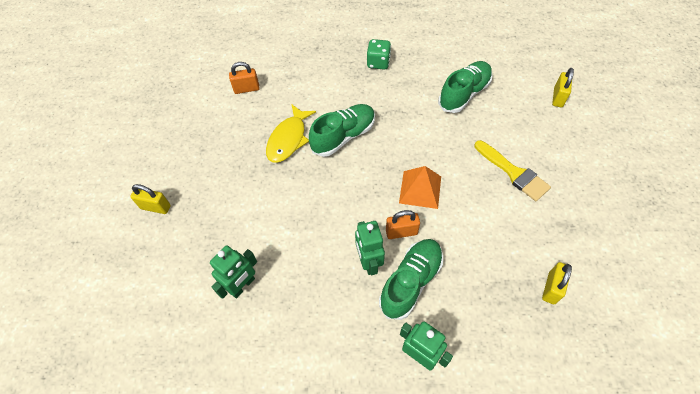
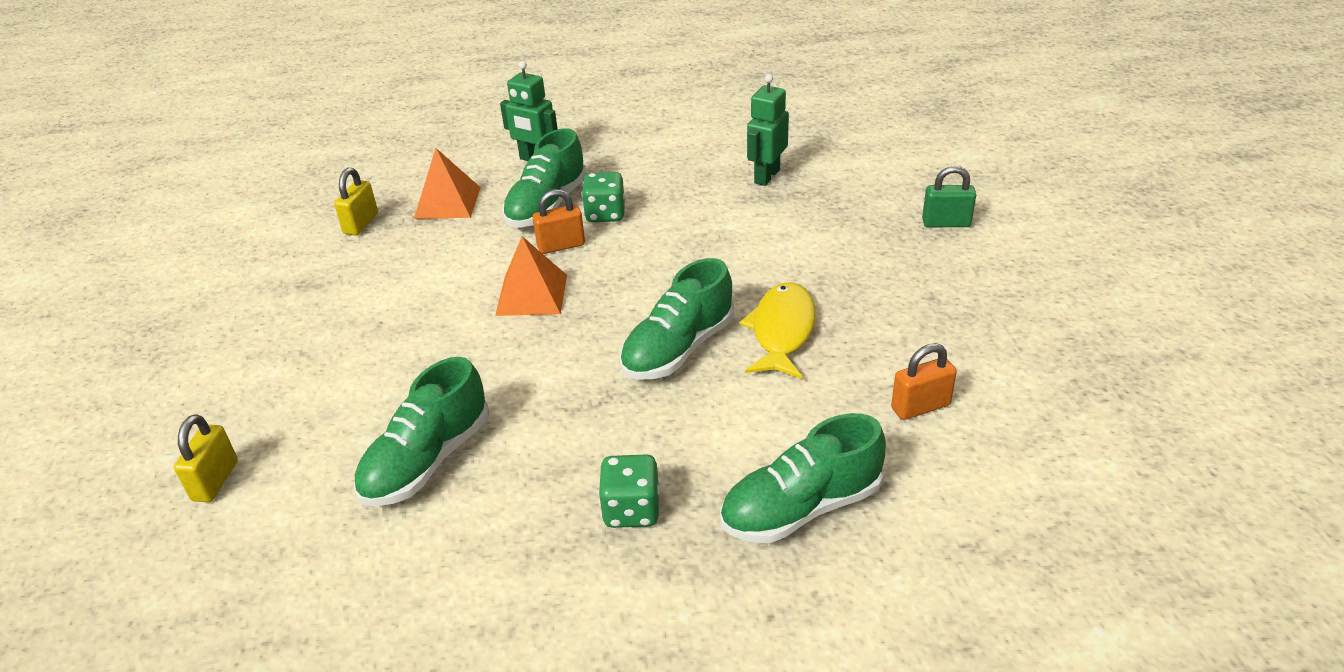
camera: 170 degrees right, 20 degrees down
yellow padlock [130,184,171,214] -> green padlock [922,166,976,227]
green robot [355,221,385,275] -> green dice [582,172,625,222]
yellow brush [474,140,551,201] -> none
none -> orange pyramid [414,148,481,219]
none -> green shoe [720,413,886,543]

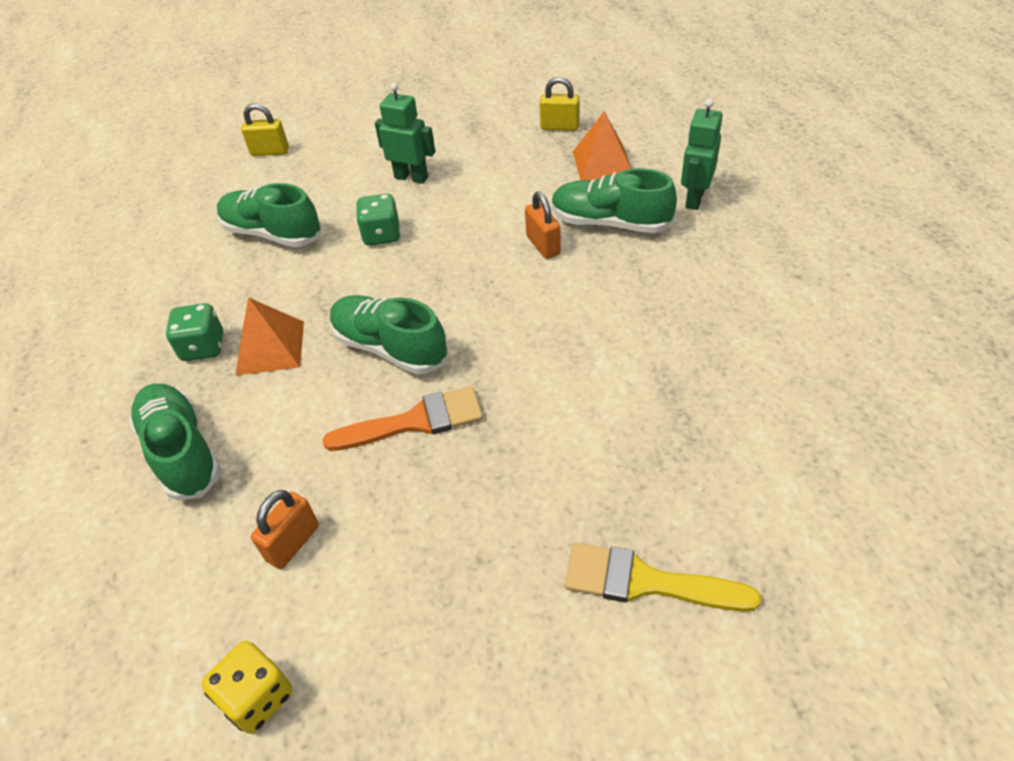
camera: 85 degrees right, 10 degrees up
orange pyramid [495,236,567,316] -> orange pyramid moved to [235,297,304,376]
green dice [582,172,625,222] -> green dice moved to [356,194,401,246]
yellow fish [739,282,816,379] -> orange brush [323,386,483,451]
green robot [747,74,789,186] -> green robot moved to [375,82,435,184]
orange padlock [891,343,957,420] -> orange padlock turned 60 degrees clockwise [251,490,319,569]
green padlock [922,166,976,227] -> yellow brush [565,543,761,612]
none -> yellow dice [202,641,293,734]

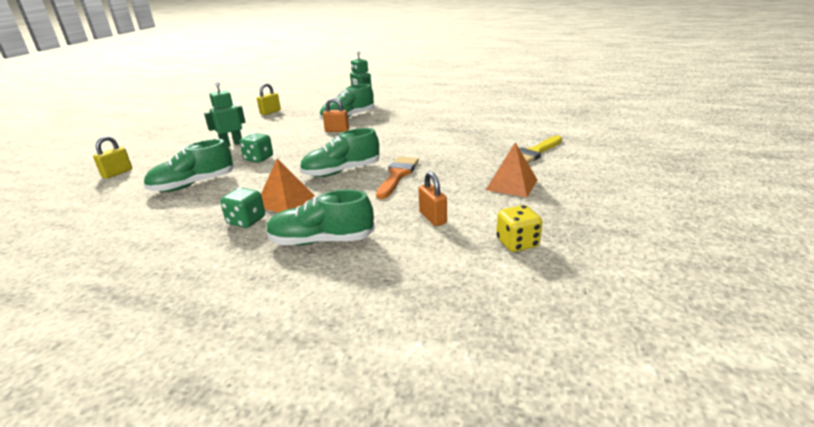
camera: 60 degrees left, 20 degrees down
orange pyramid [573,112,631,180] -> orange pyramid moved to [486,142,537,197]

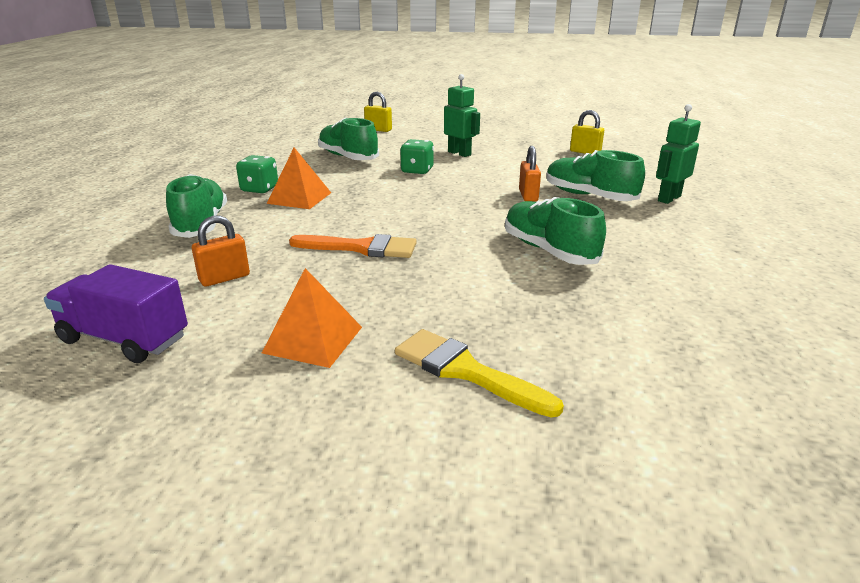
camera: 80 degrees right, 0 degrees up
green shoe [300,128,379,177] -> green shoe moved to [505,197,606,265]
yellow dice [496,205,542,252] -> purple truck [44,264,188,363]

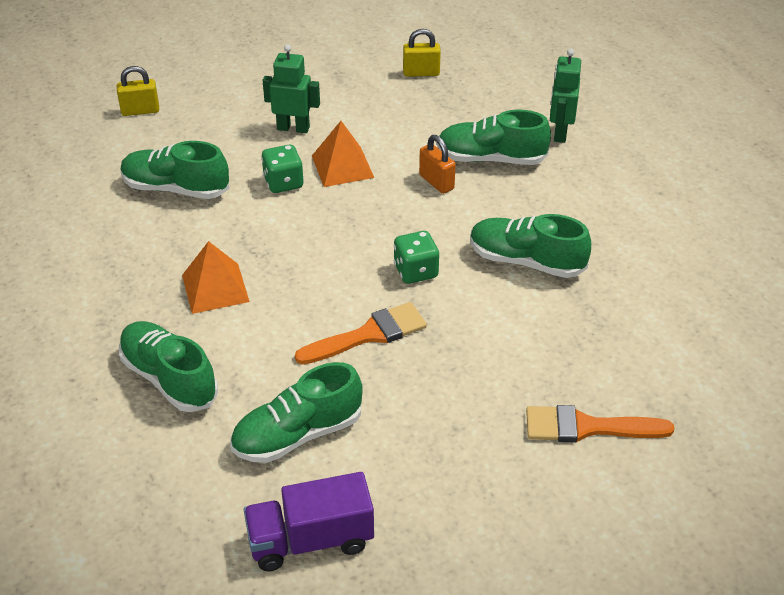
camera: 35 degrees left, 15 degrees up
orange padlock [192,215,250,287] -> green shoe [230,362,363,463]
green dice [236,155,278,193] -> green dice moved to [394,231,439,284]
orange pyramid [262,268,362,368] -> orange pyramid moved to [312,121,374,187]
yellow brush [395,329,564,418] -> orange brush [526,405,674,442]

